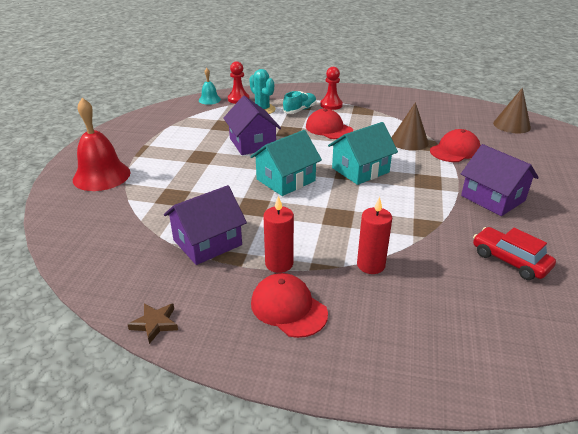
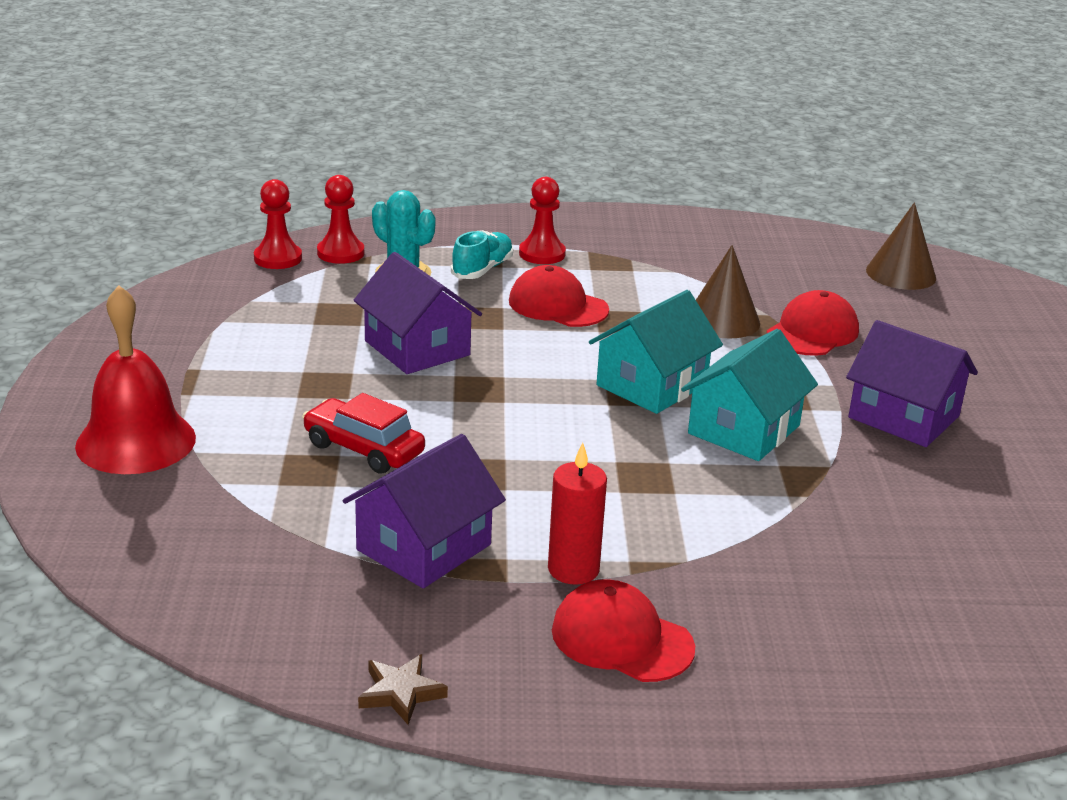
camera: 15 degrees left, 5 degrees down
turquoise bell [199,68,221,105] -> red pawn [254,179,302,269]
turquoise house [250,130,322,196] -> turquoise house moved to [681,329,818,461]
red candle [357,197,392,274] -> none
red car [473,227,556,280] -> red car moved to [302,393,425,474]

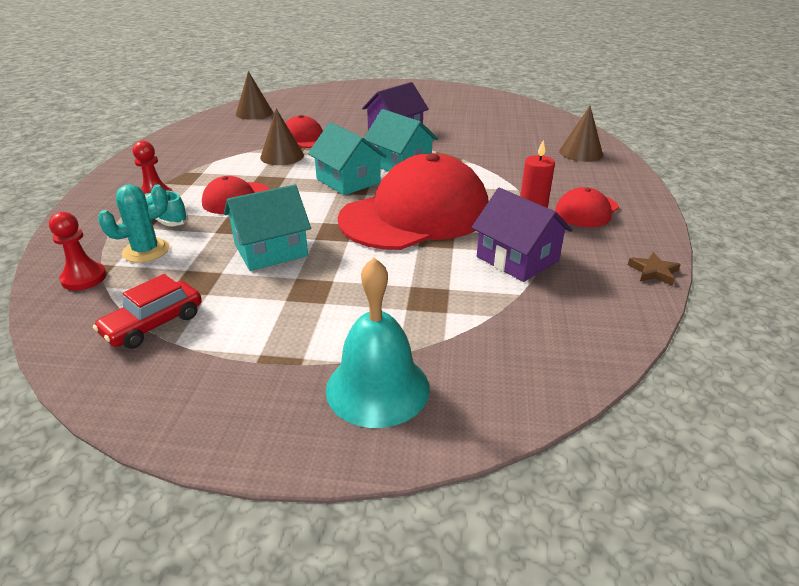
camera: 80 degrees left, 5 degrees up
red bell [75,285,196,474] -> turquoise bell [326,257,430,428]
red pawn [254,179,302,269] -> none
red car [302,393,425,474] -> red car moved to [93,274,202,349]
purple house [354,252,482,374] -> turquoise house [224,184,311,271]
none -> red cap [338,153,489,250]
none -> brown cone [559,106,603,162]

